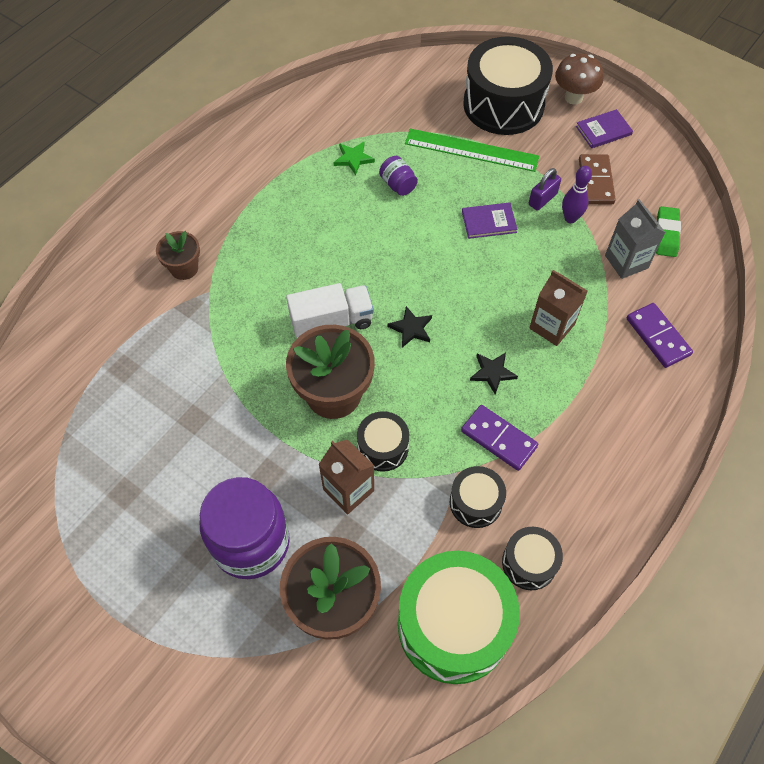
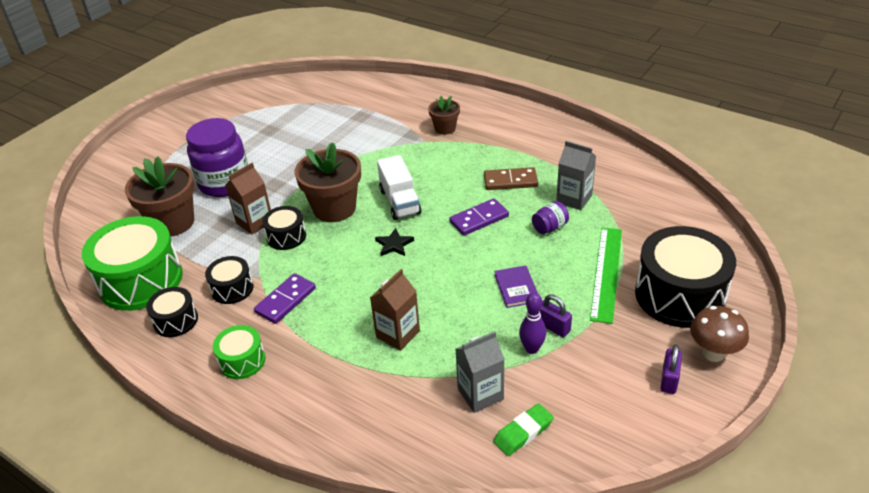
camera: 90 degrees right, 20 degrees down
green star [334,142,375,175] -> grey carton [556,141,596,210]
black star [470,352,518,394] -> none
purple book [576,109,633,148] -> purple padlock [661,344,682,394]
brown domino [579,154,616,204] -> brown domino moved to [484,167,538,190]
purple domino [627,303,693,368] -> purple domino moved to [449,198,509,236]
green eraser [656,206,681,257] -> green eraser turned 45 degrees counterclockwise [493,403,554,456]
none -> green drum [213,325,265,379]

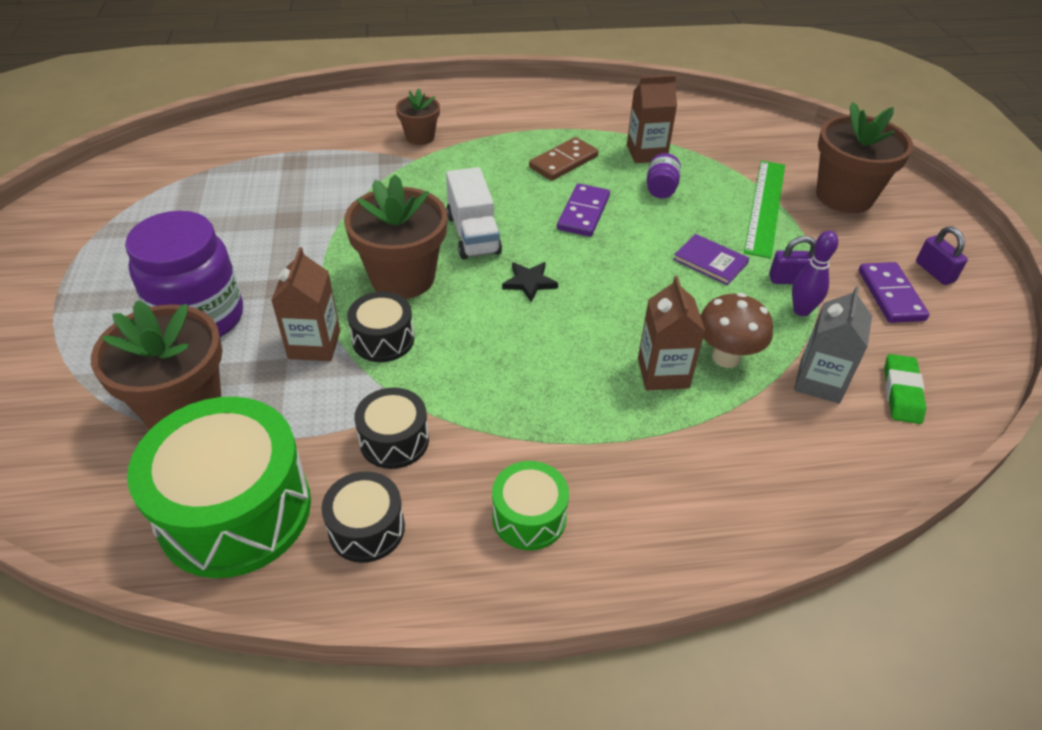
camera: 45 degrees left, 5 degrees up
purple domino [254,273,316,324] -> purple domino moved to [859,262,930,323]
white truck [377,155,422,220] -> white truck turned 45 degrees clockwise [446,167,502,259]
grey carton [556,141,596,210] -> brown carton [627,75,677,163]
green ruler [590,227,622,324] -> green ruler turned 45 degrees clockwise [744,161,785,259]
black drum [635,226,736,328] -> brown flower pot [816,102,913,213]
brown mushroom [690,306,749,362] -> brown mushroom moved to [700,293,773,368]

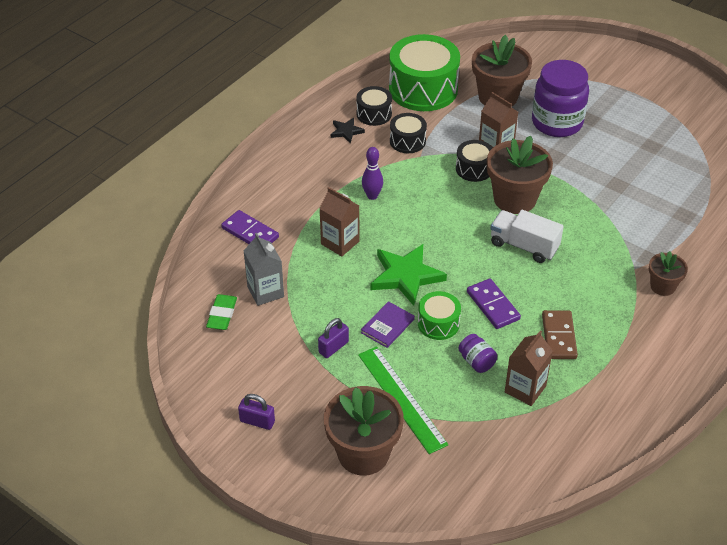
camera: 135 degrees right, 0 degrees up
green drum [492,461,569,550] -> green drum moved to [418,291,461,340]
black star [502,262,558,302] -> black star moved to [331,118,365,143]
purple book [673,234,749,285] -> purple book turned 45 degrees counterclockwise [361,301,415,348]
brown mushroom [700,293,773,368] -> none
purple bowling pin [792,231,838,316] -> purple bowling pin moved to [362,147,383,200]
purple domino [859,262,930,323] -> purple domino moved to [221,210,279,244]
green eraser [884,354,926,424] -> green eraser turned 45 degrees clockwise [206,294,237,330]
none -> green star [371,244,447,306]

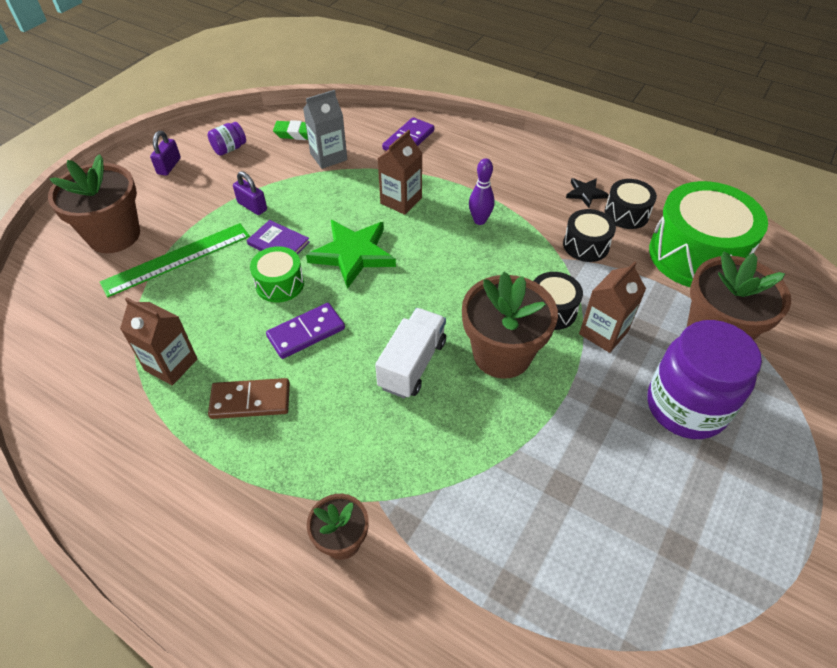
camera: 85 degrees right, 5 degrees up
purple jar [458,334,497,373] -> purple jar moved to [208,122,246,156]

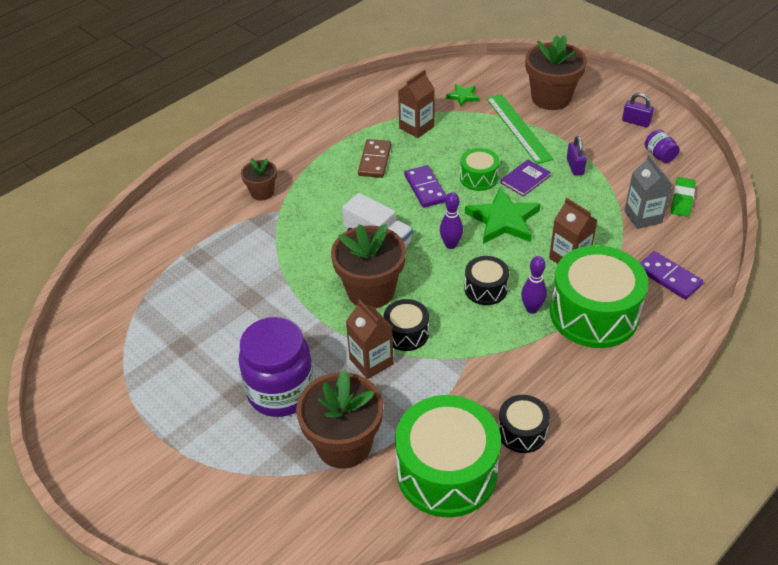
camera: 105 degrees right, 5 degrees down
purple padlock [233,171,267,215] -> purple padlock turned 60 degrees counterclockwise [567,136,587,176]
black drum [563,209,616,262] -> black drum moved to [464,256,509,305]
black star [566,178,609,208] -> none
none -> purple bowling pin [440,192,463,249]
none -> green star [446,84,479,107]
none -> green drum [550,245,648,348]

